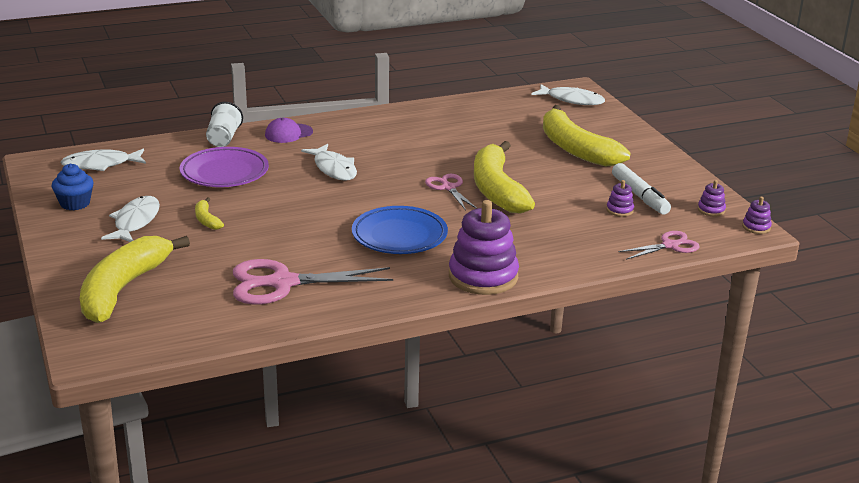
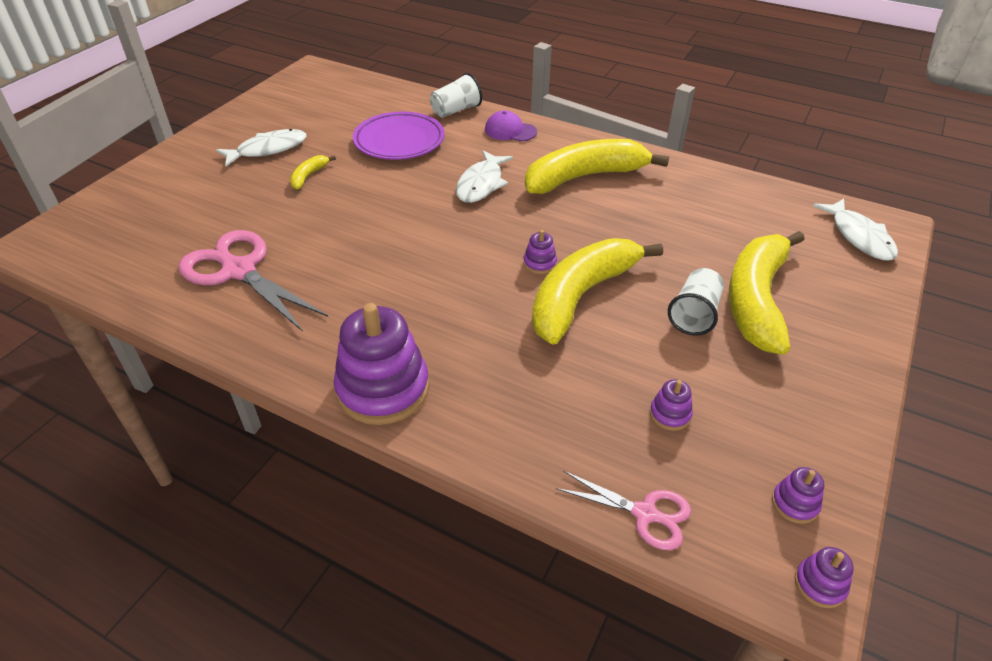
camera: 50 degrees right, 15 degrees up
blue cupcake [52,164,94,210] -> none
white fish [60,149,146,171] -> none
yellow banana [80,236,190,323] -> yellow banana moved to [525,139,669,194]
blue plate [352,206,448,254] -> none
pink scissors [425,174,478,210] -> purple stacking toy [523,230,557,274]
white marker [612,163,671,214] -> none
none -> white cup [668,268,724,336]

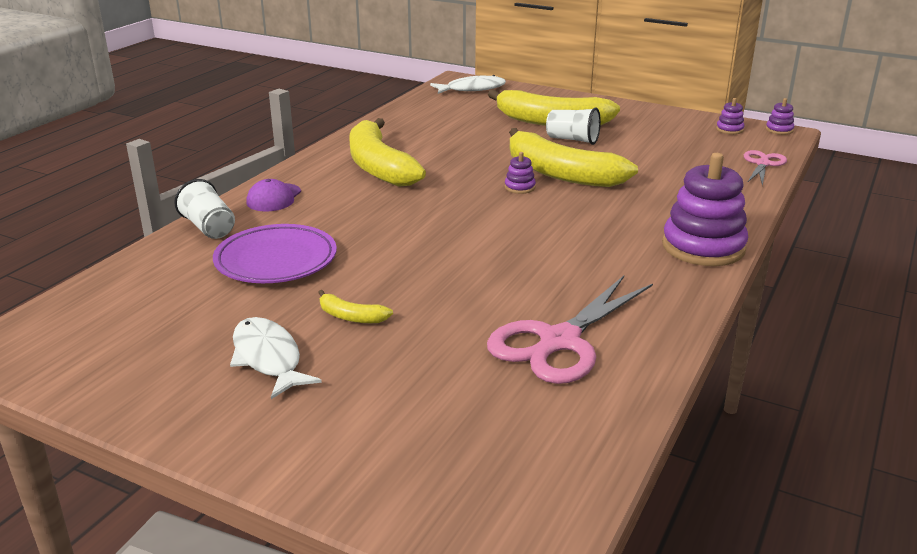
camera: 90 degrees left, 15 degrees down
white fish [456,151,513,203] -> none
purple stacking toy [650,379,693,431] -> none

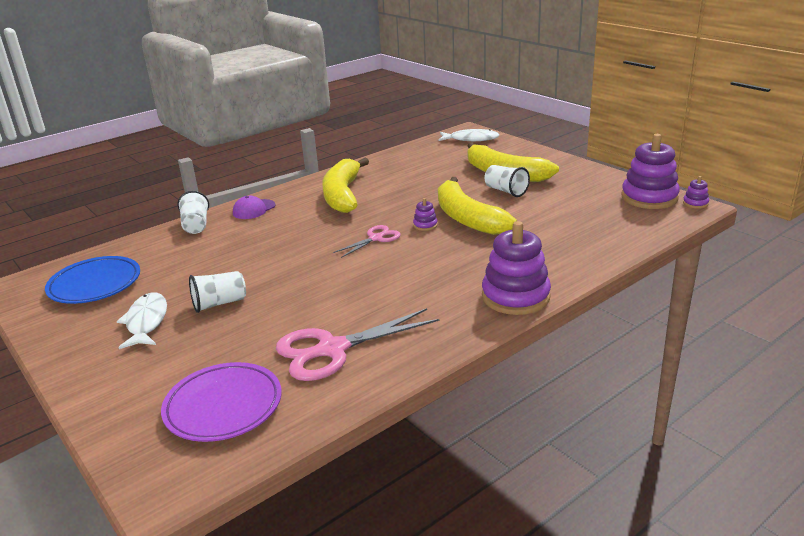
camera: 25 degrees right, 0 degrees up
purple plate [213,224,337,283] -> purple plate moved to [161,362,282,442]
yellow banana [318,290,393,323] -> white cup [189,271,246,313]
purple stacking toy [716,98,744,134] -> purple stacking toy [621,134,680,209], size x2.31
pink scissors [744,150,787,186] -> pink scissors moved to [333,225,401,258]
none -> blue plate [45,256,140,304]

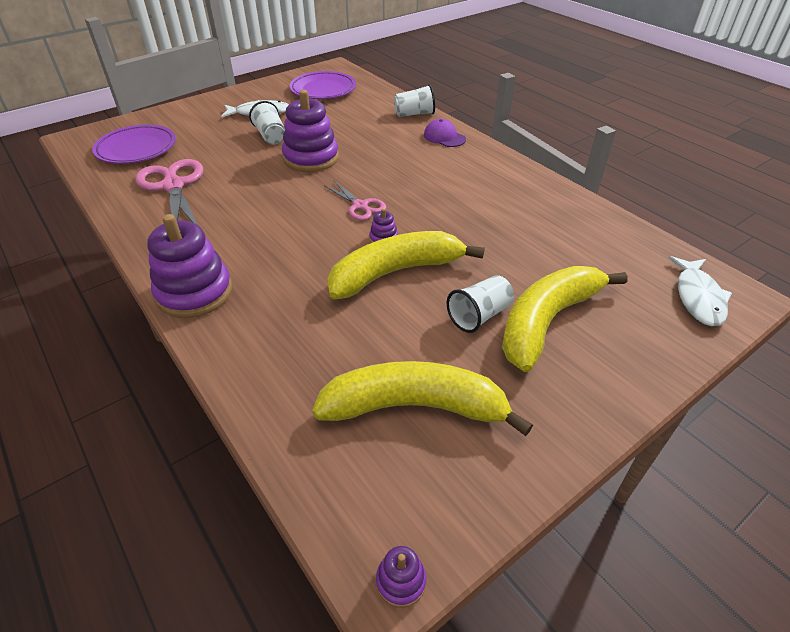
camera: 90 degrees right, 15 degrees up
blue plate [45,256,140,304] -> purple plate [289,71,356,99]
yellow banana [322,158,369,213] -> yellow banana moved to [312,361,533,436]
purple stacking toy [621,134,680,209] -> purple stacking toy moved to [282,90,339,172]

